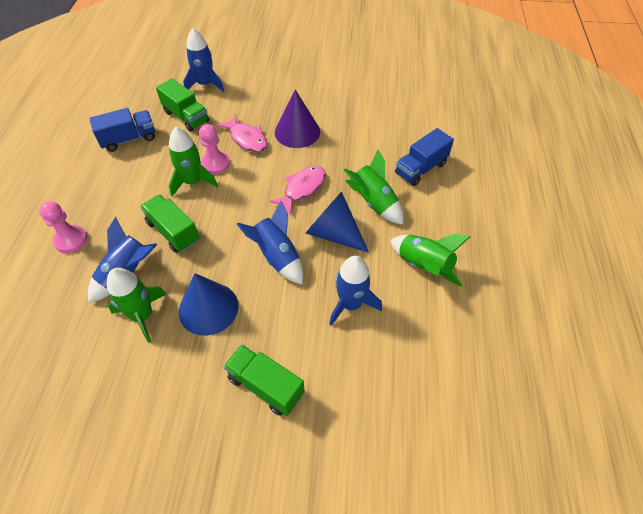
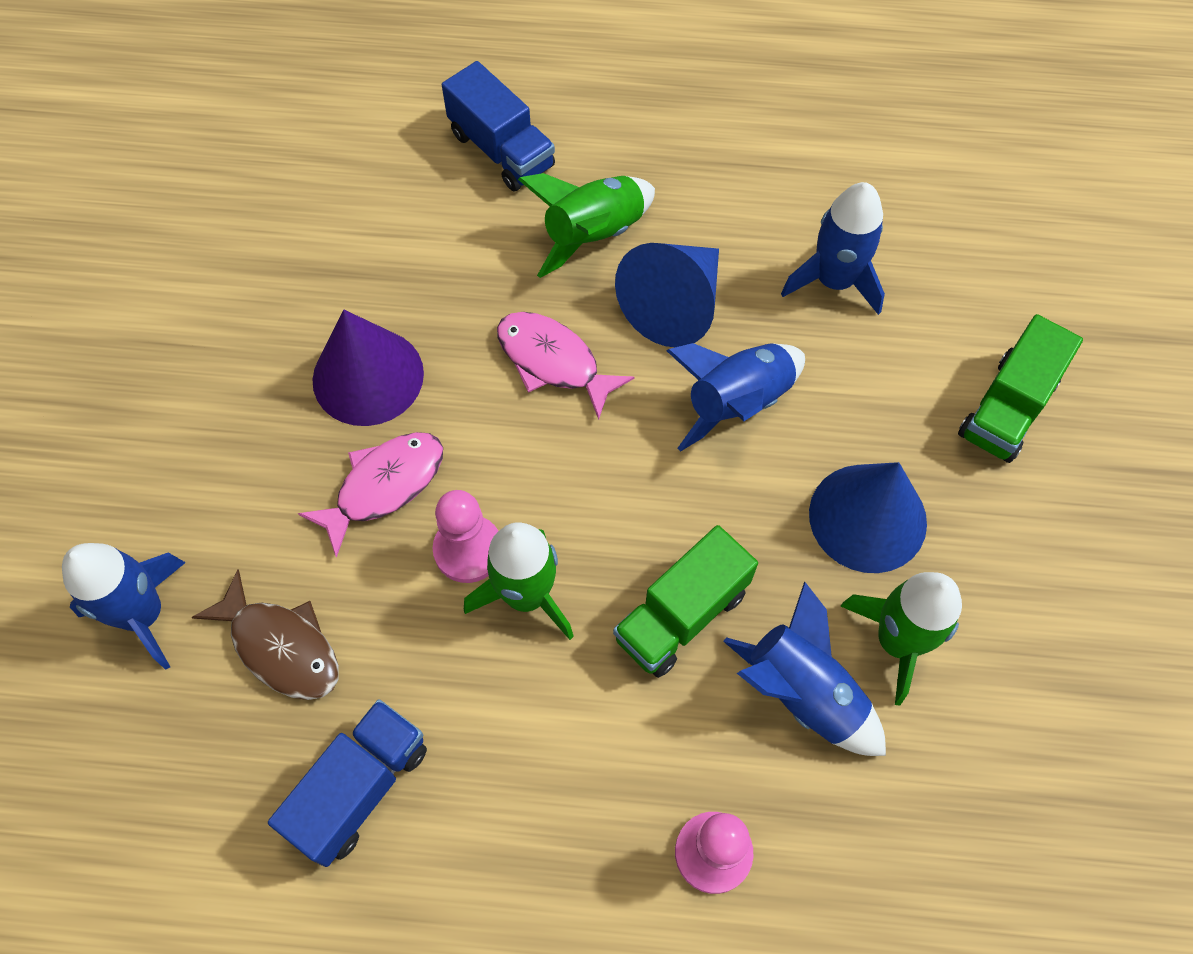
camera: 90 degrees left, 10 degrees up
blue truck [89,108,155,152] -> blue truck turned 60 degrees clockwise [268,699,427,867]
green truck [156,78,209,132] -> brown fish [192,570,339,700]
green rocket [390,233,471,287] -> none

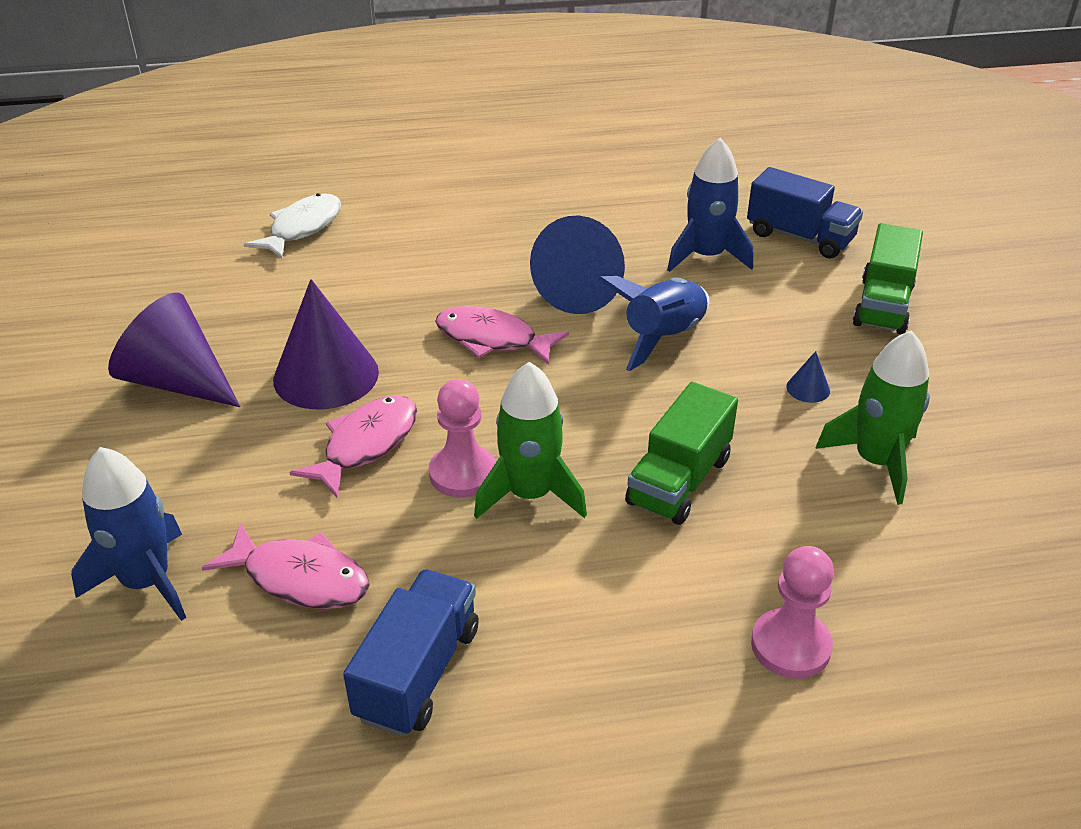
camera: 15 degrees left, 25 degrees down
brown fish [192,570,339,700] -> pink fish [202,523,370,609]
blue truck [442,61,555,191] -> blue truck moved to [747,167,863,259]
green rocket [518,173,655,278] -> none
blue rocket [723,581,886,756] -> none
blue cone [809,462,927,573] -> blue cone [786,351,830,403], size x0.41
none -> purple cone [108,293,240,407]
none -> white fish [244,193,341,259]

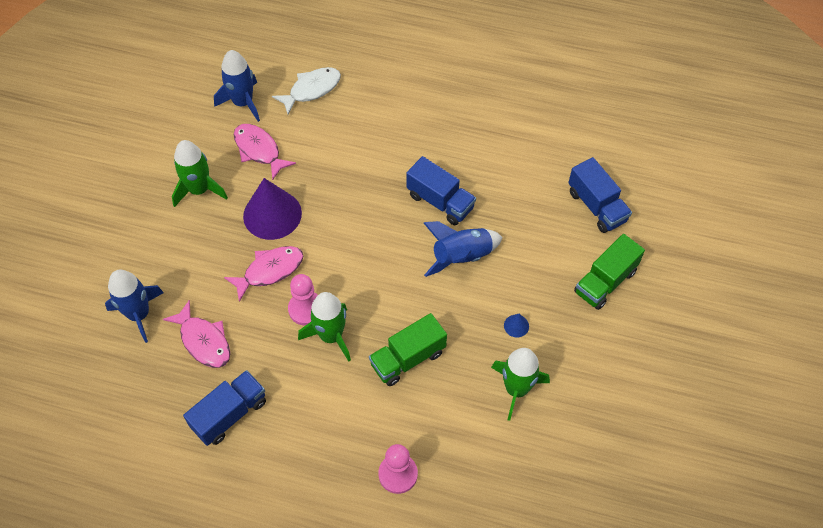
camera: 25 degrees right, 20 degrees up
purple cone [108,293,240,407] -> green rocket [172,140,228,207]
pink fish [435,306,569,365] -> pink fish moved to [234,124,296,180]
blue cone [530,215,625,314] -> blue truck [406,156,476,225]
blue rocket [667,138,753,272] -> blue rocket moved to [214,50,260,122]

